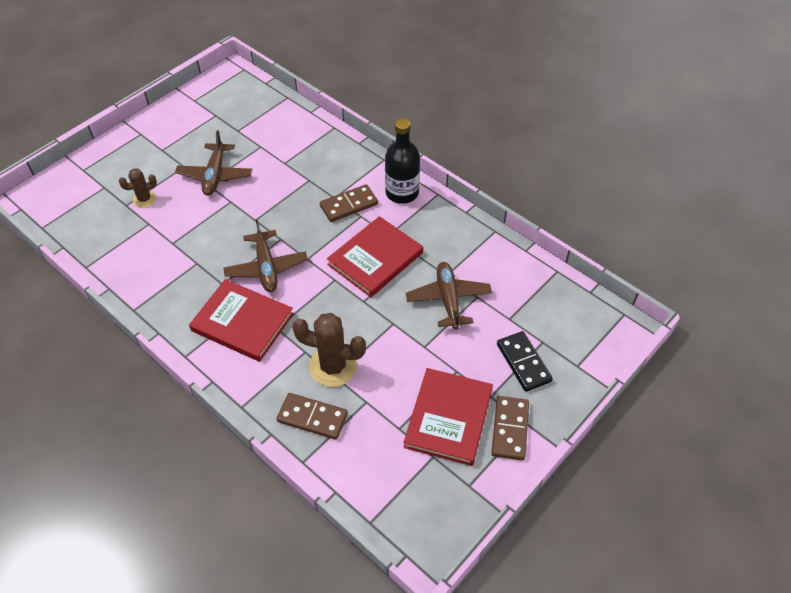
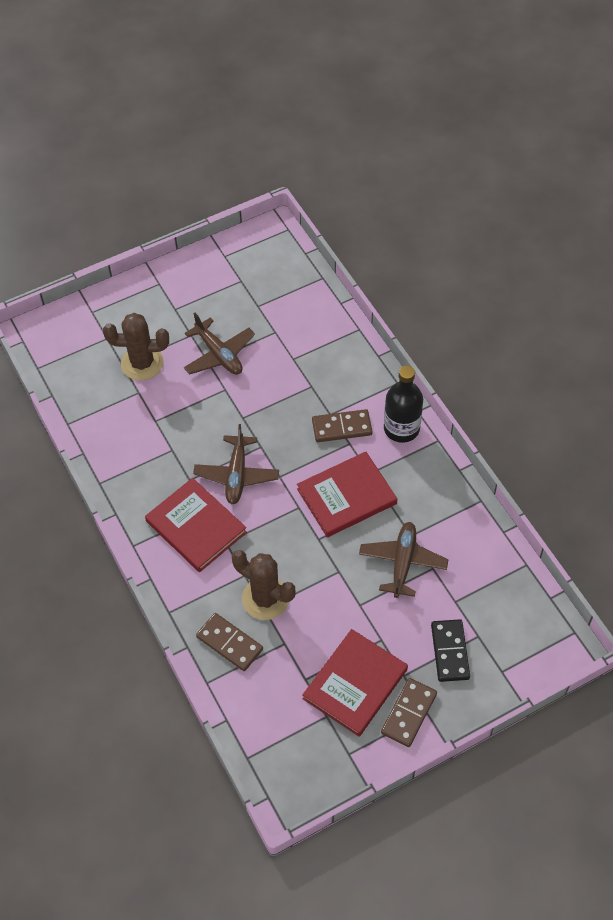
camera: 20 degrees right, 5 degrees up
brown cactus [119,168,157,208] -> brown cactus [103,313,169,381], size x1.76
brown plane [175,130,252,196] -> brown plane turned 60 degrees counterclockwise [184,313,255,375]

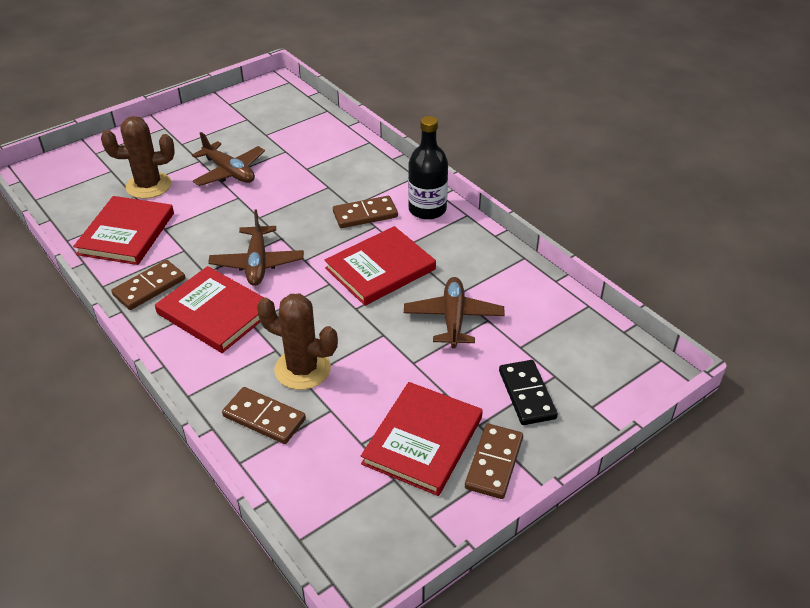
camera: 10 degrees left, 15 degrees down
none -> red book [73,196,174,265]
none -> brown domino [111,260,185,310]

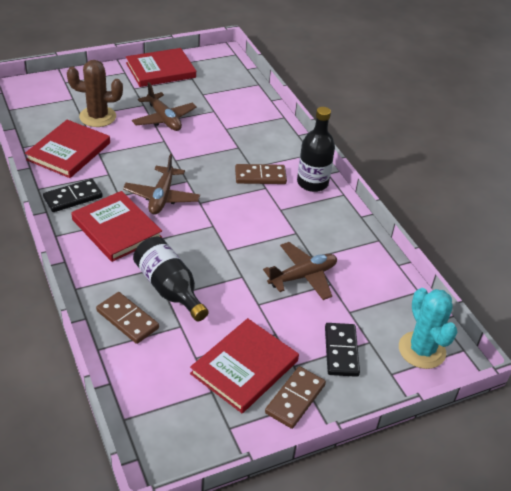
camera: 10 degrees right, 0 degrees up
brown domino [111,260,185,310] -> black domino [43,179,103,212]
brown cactus [257,294,338,390] -> black bottle [133,237,209,321]
red book [325,226,436,306] -> red book moved to [126,48,196,87]
brown plane [404,277,505,348] -> brown plane turned 45 degrees clockwise [263,242,337,300]
none -> turquoise cactus [399,288,457,369]

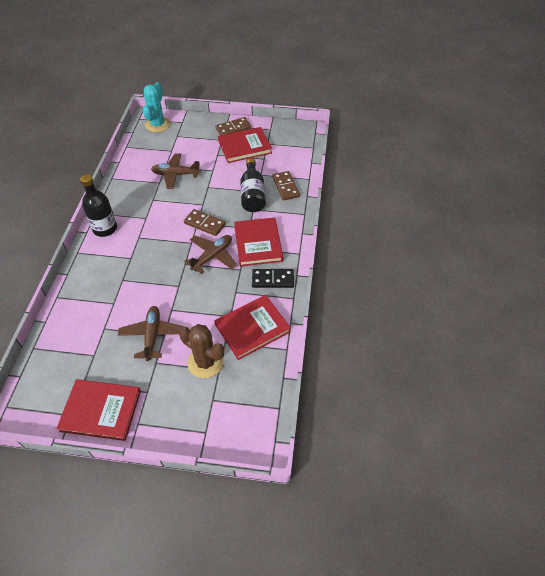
camera: 145 degrees left, 10 degrees up
brown domino [235,164,287,184] -> brown domino moved to [184,209,226,236]
black domino [325,323,360,377] -> none

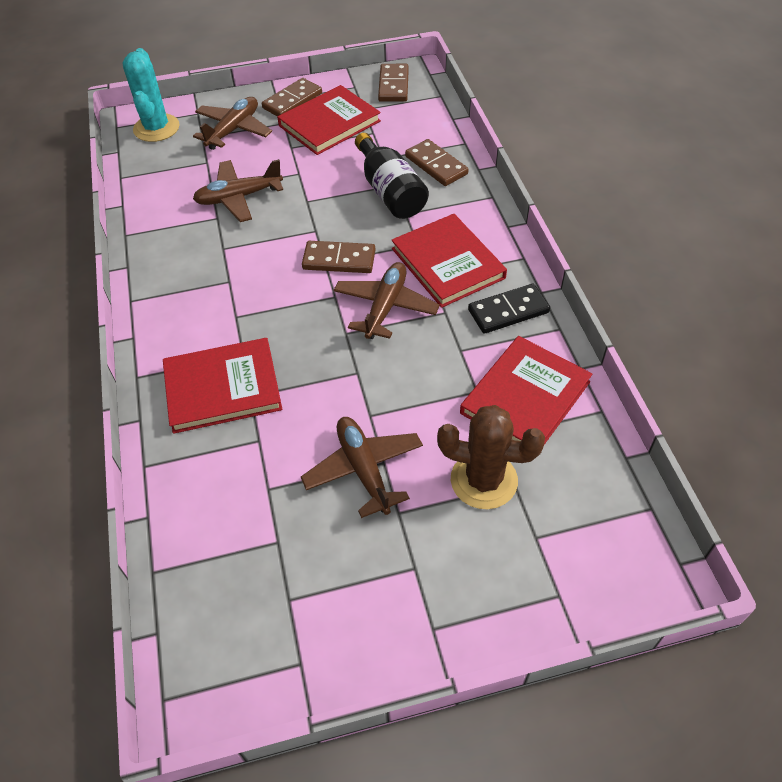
camera: 20 degrees left, 0 degrees up
red book [57,379,141,441] -> red book moved to [163,338,282,434]
black bottle [80,175,117,237] -> none
none -> brown plane [193,97,272,150]
none -> brown domino [378,64,409,102]

